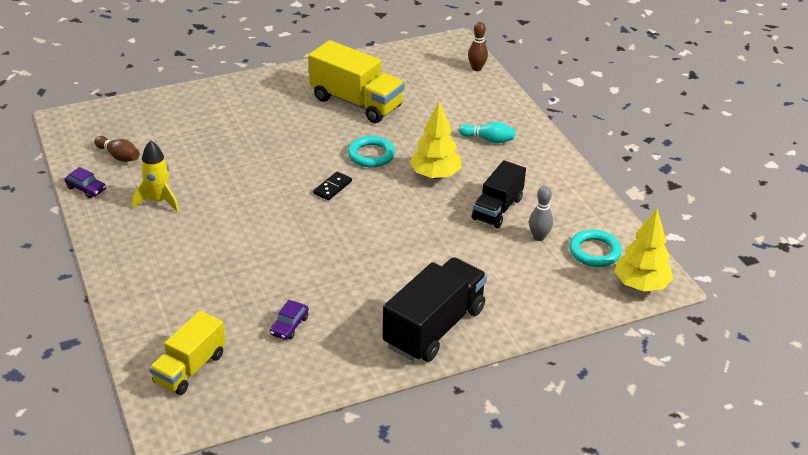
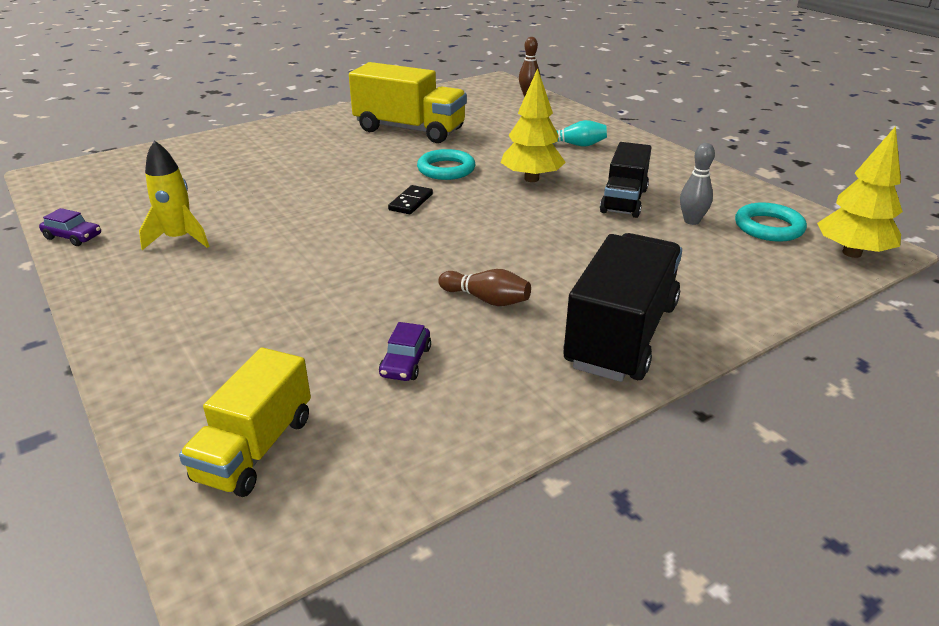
camera: 10 degrees left, 5 degrees down
brown bowling pin [94,136,140,162] -> brown bowling pin moved to [438,269,531,306]

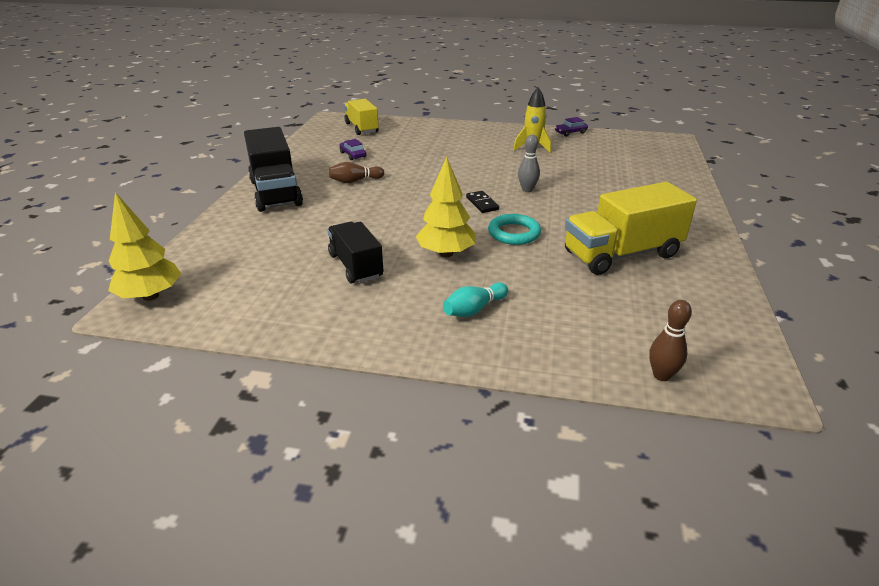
camera: 135 degrees right, 0 degrees up
grey bowling pin [680,143,715,225] -> grey bowling pin moved to [518,135,540,192]
turquoise ring [735,202,807,242] -> none

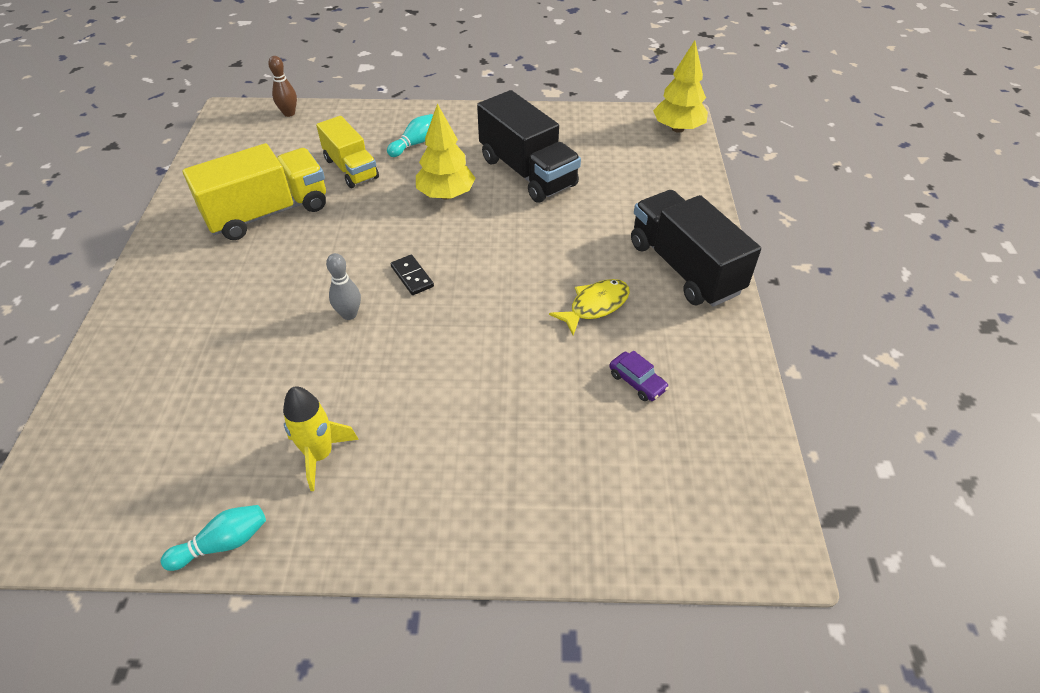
camera: 170 degrees right, 15 degrees up
black truck [327,222,383,284] -> black truck [477,90,581,202], size x1.54
brown bowling pin [329,162,384,183] -> yellow fish [549,279,630,335]
yellow truck [344,99,379,135] -> yellow truck moved to [316,116,379,188]
turquoise ring [488,214,541,245] -> none
purple car [555,117,588,136] -> turquoise bowling pin [161,505,266,571]

